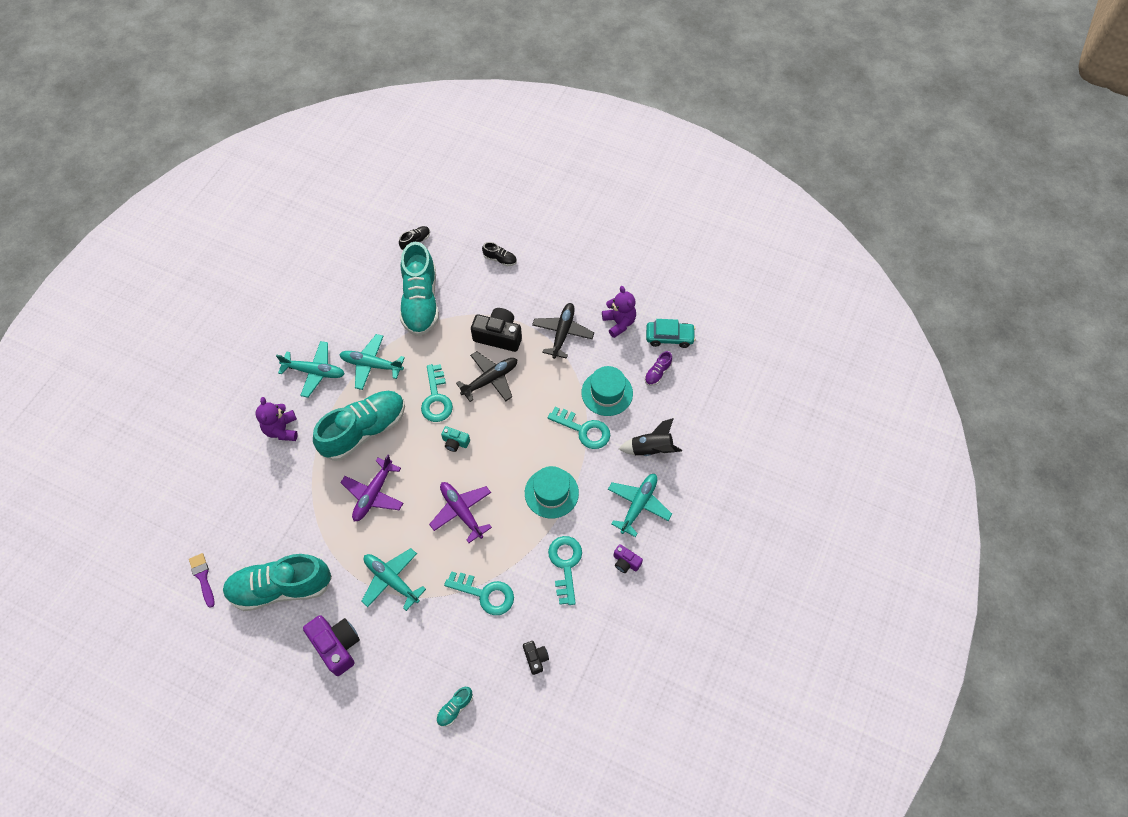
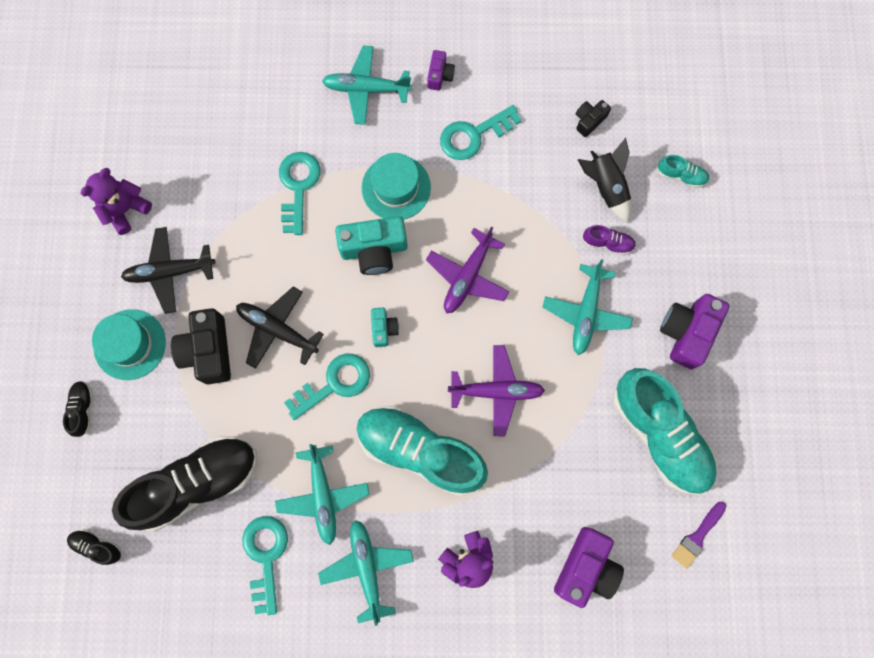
camera: 115 degrees left, 15 degrees up
turquoise shoe [400,242,439,336] -> black shoe [112,436,257,532]
turquoise key [444,571,514,615] -> turquoise key moved to [242,516,288,615]
turquoise hat [582,366,633,416] -> turquoise hat moved to [92,309,166,380]
black rocket [619,418,682,456] -> black rocket moved to [578,138,631,223]
purple shoe [645,351,672,386] -> purple shoe moved to [582,225,636,255]
turquoise car [646,319,696,348] -> none
none -> turquoise camera [335,216,408,275]
none -> purple camera [554,527,624,608]

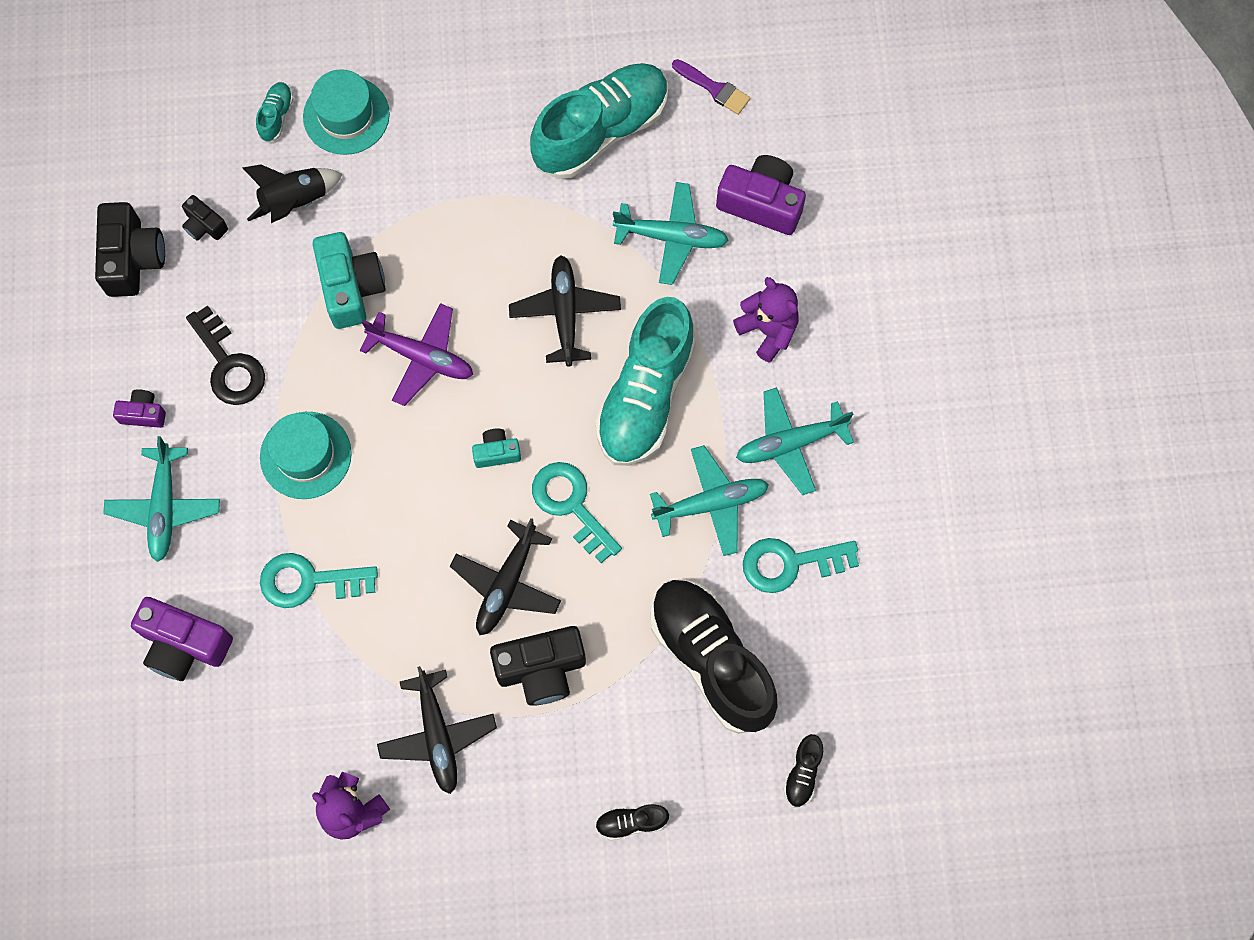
camera: 95 degrees left, 5 degrees down
turquoise hat [92,309,166,380] -> turquoise hat moved to [303,69,390,155]
turquoise camera [335,216,408,275] -> turquoise camera moved to [313,232,386,329]
turquoise key [440,105,522,160] -> black key [186,305,265,405]
purple plane [448,345,545,436] -> black plane [509,255,621,366]
turquoise plane [543,259,633,355] -> turquoise plane moved to [613,182,729,285]
purple shoe [582,225,636,255] -> none
purple camera [660,294,729,369] -> purple camera moved to [131,597,233,681]
none -> black camera [95,202,165,297]

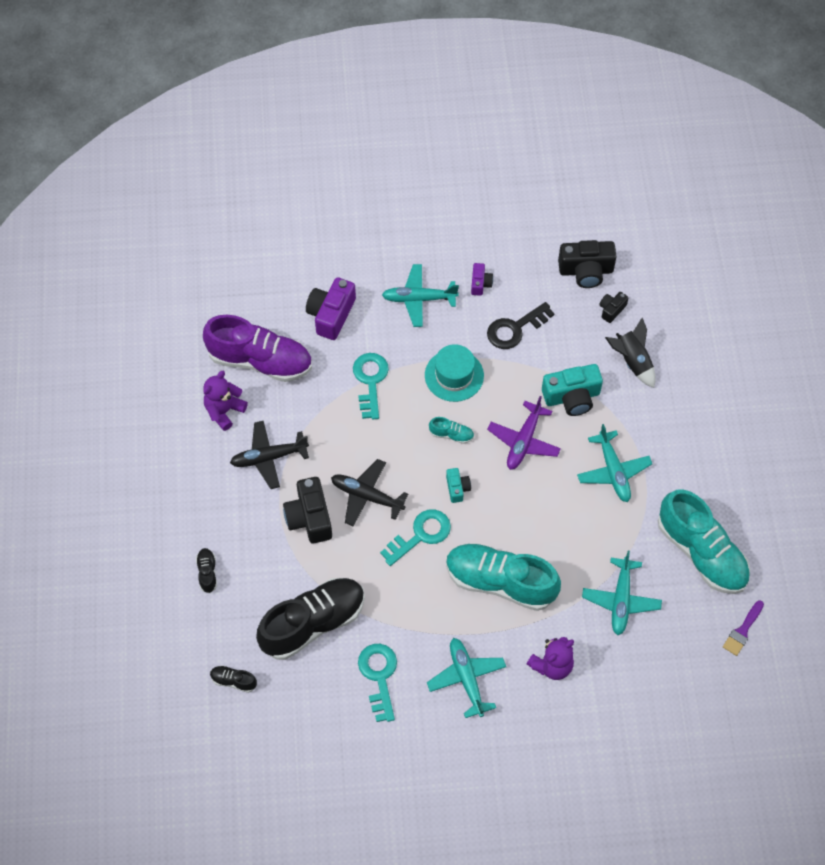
camera: 90 degrees right, 10 degrees down
turquoise shoe [256,82,294,143] -> turquoise shoe moved to [429,417,474,444]
turquoise hat [303,69,390,155] -> none
black plane [509,255,621,366] -> none
turquoise plane [650,445,769,556] -> turquoise plane moved to [577,424,652,502]
purple camera [716,155,806,235] -> none
none -> purple shoe [203,315,312,382]

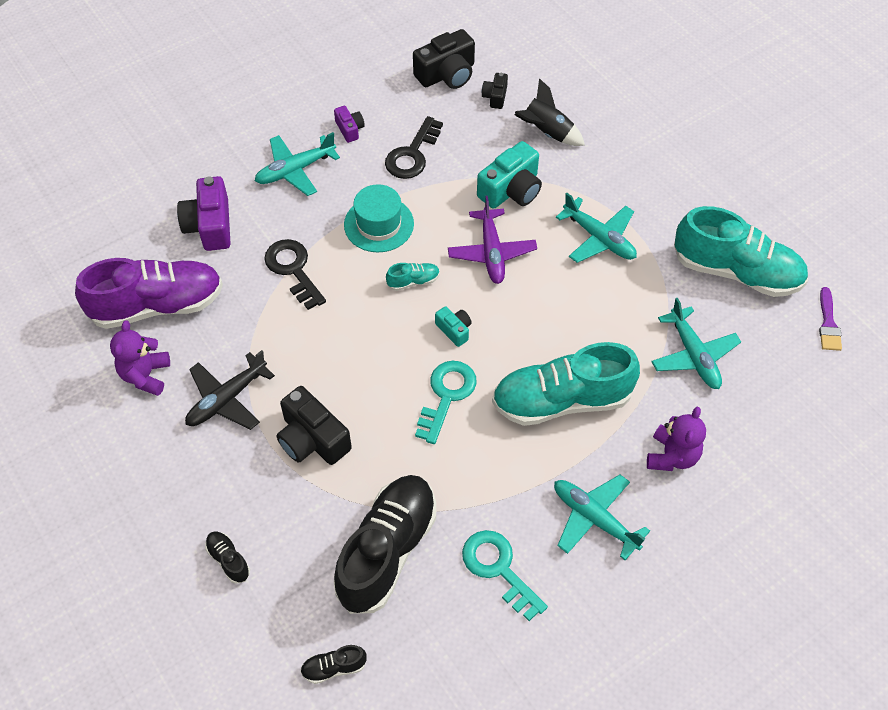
camera: 30 degrees left, 5 degrees down
black plane [331,459,408,527] -> none
turquoise key [353,353,389,419] -> black key [264,239,326,310]

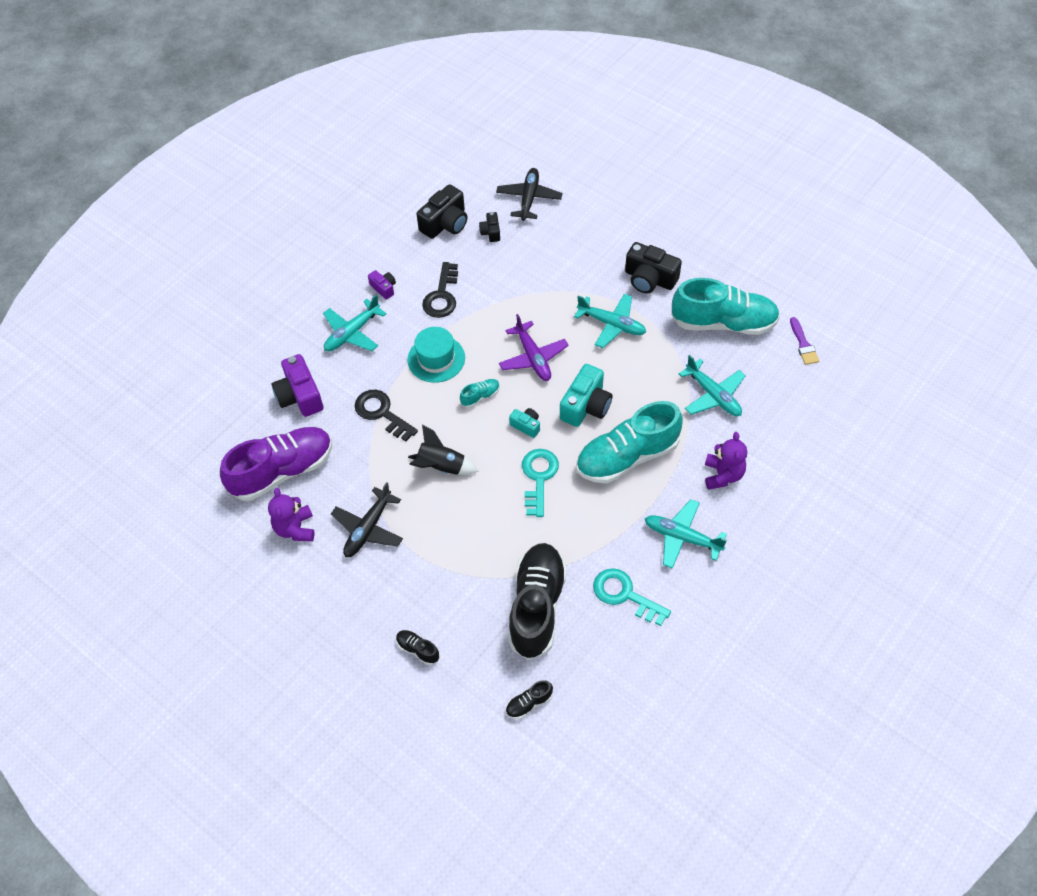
camera: 15 degrees left, 0 degrees up
black camera [276,386,352,465] -> black camera moved to [625,242,682,293]
turquoise camera [477,141,542,209] -> turquoise camera moved to [560,364,613,427]
black rocket [515,78,585,146] -> black rocket moved to [408,425,479,475]
none -> black plane [496,168,562,221]

